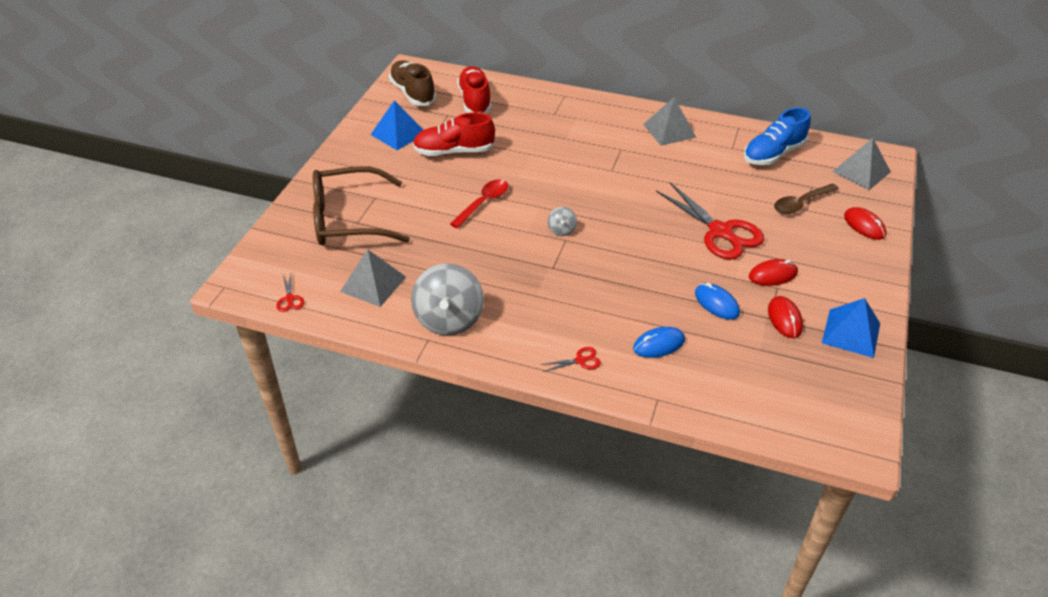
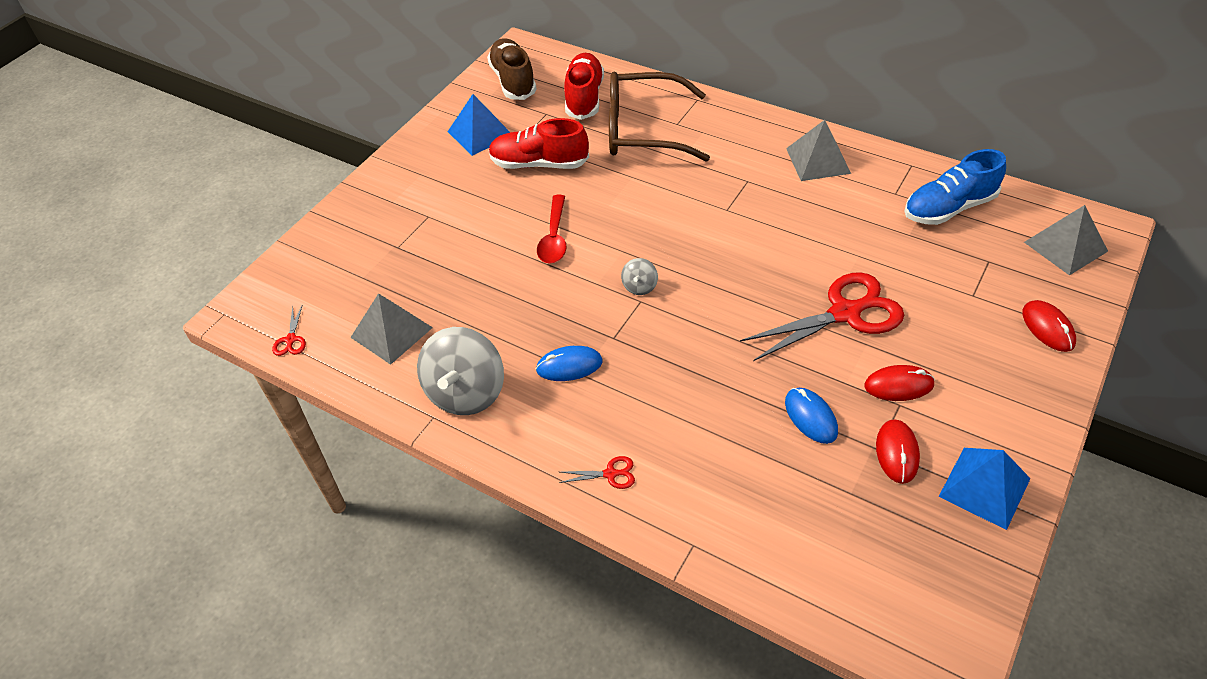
camera: 15 degrees right, 5 degrees up
brown glasses [313,166,410,245] -> brown glasses moved to [609,72,710,162]
red spoon [450,179,508,228] -> red spoon turned 135 degrees clockwise [537,195,566,263]
blue mouse [633,327,685,358] -> blue mouse moved to [536,346,603,381]
red scissors [656,183,764,260] -> red scissors turned 90 degrees counterclockwise [740,272,904,361]
brown spoon [774,183,839,214] -> none

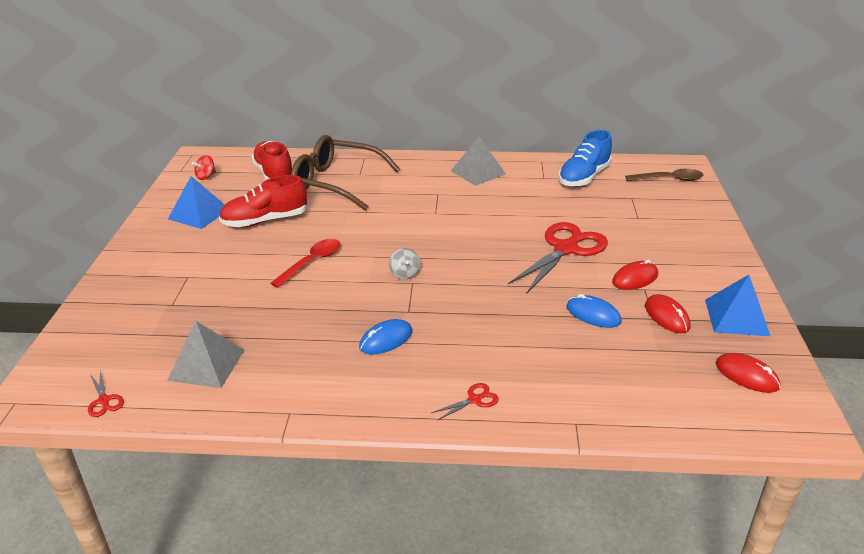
camera: 30 degrees left, 15 degrees down
grey spinning top [417,327,504,415] -> none
brown shoe [487,38,537,100] -> red spinning top [192,155,216,180]
red spoon [537,195,566,263] -> red spoon turned 120 degrees counterclockwise [270,239,340,288]
brown glasses [609,72,710,162] -> brown glasses turned 45 degrees clockwise [291,135,400,211]
red mouse [1022,300,1076,352] -> red mouse moved to [716,353,781,393]
grey pyramid [1024,205,1108,275] -> brown spoon [625,169,703,181]

